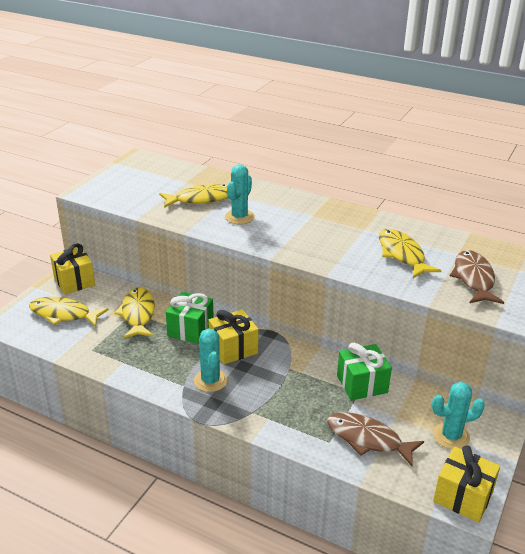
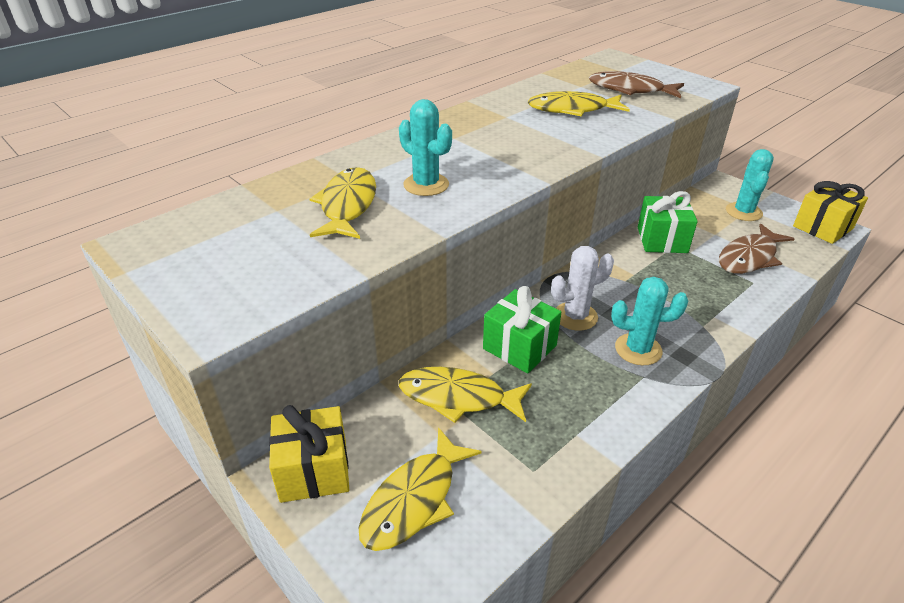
camera: 70 degrees left, 5 degrees up
yellow gift [208,309,258,364] -> white cactus [551,246,614,331]

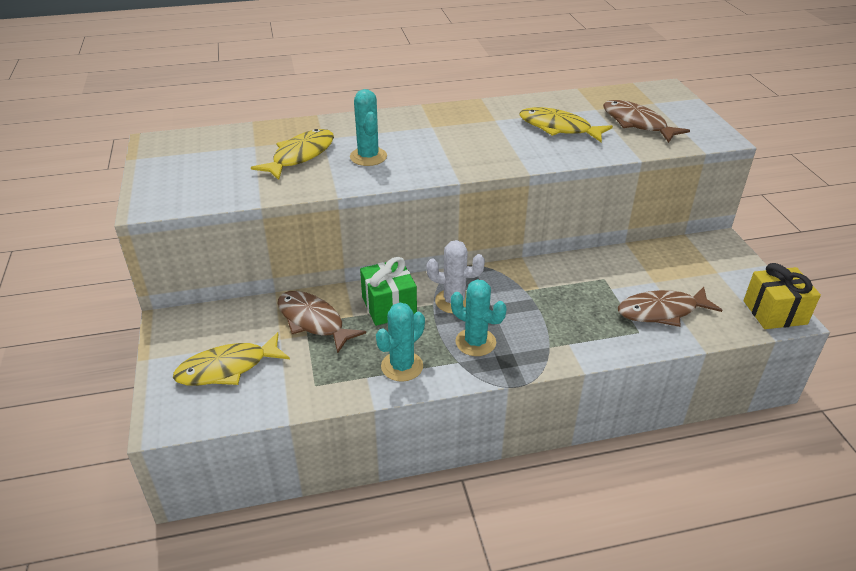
camera: 30 degrees right, 0 degrees up
yellow gift [269,405,349,503] -> none
yellow fish [399,367,532,423] -> brown fish [278,291,366,354]
green gift [638,191,698,253] -> none
turquoise cactus [726,149,774,221] -> turquoise cactus moved to [376,303,425,382]

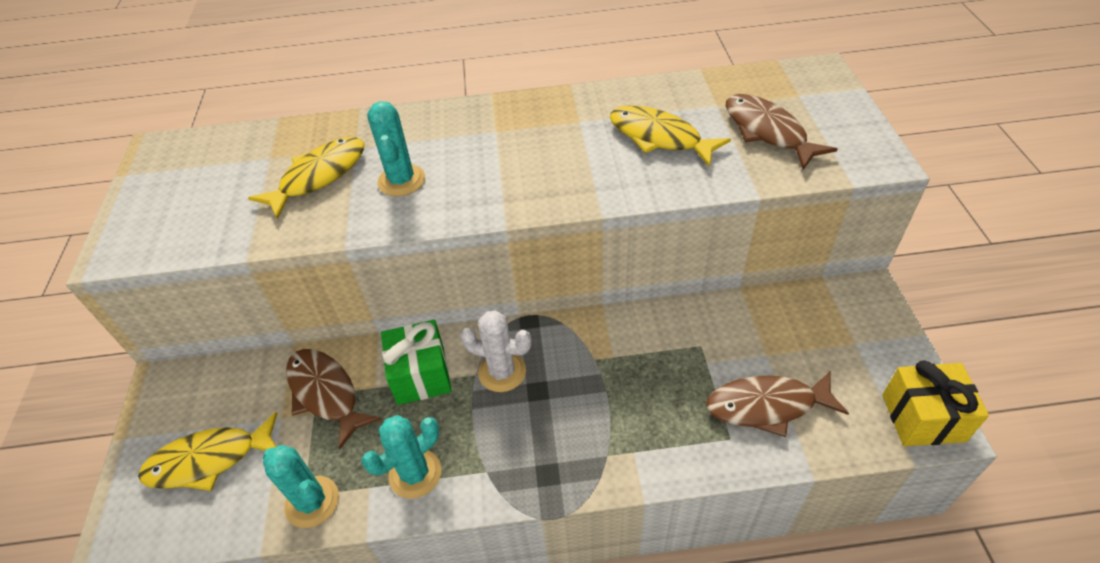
camera: 10 degrees right, 10 degrees up
turquoise cactus [451,279,507,356] -> turquoise cactus moved to [262,445,339,528]

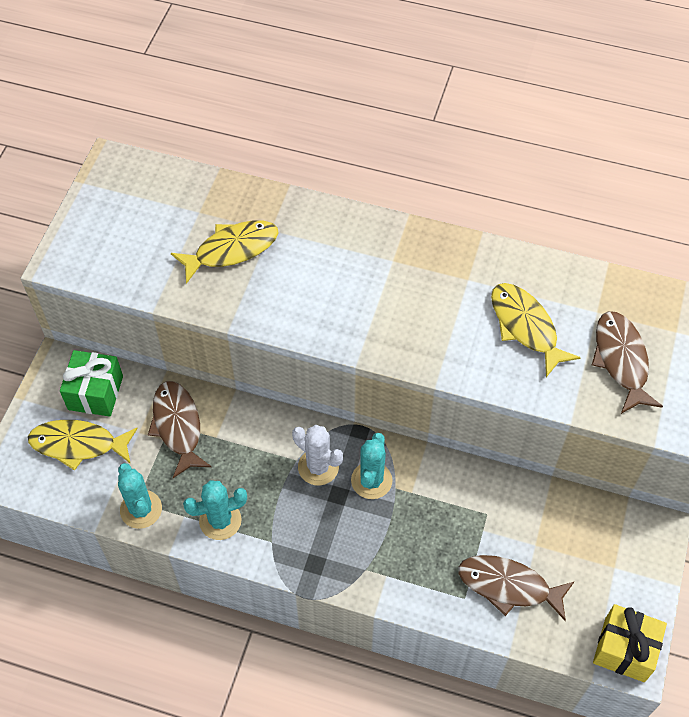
camera: 20 degrees right, 10 degrees up
turquoise cactus [367,101,425,196] -> turquoise cactus moved to [351,433,392,499]
green gift [381,320,452,405] -> green gift moved to [60,350,123,416]

